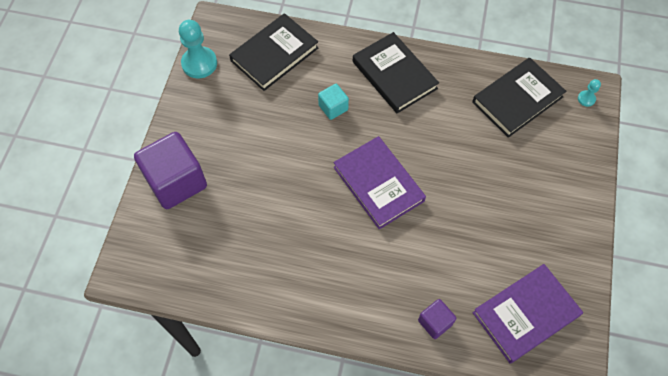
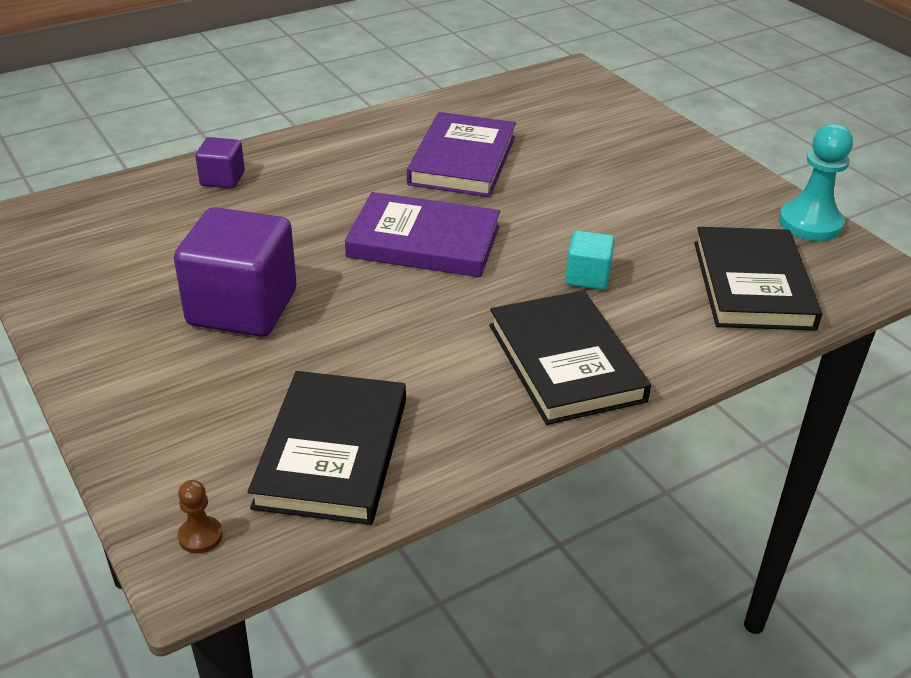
camera: 135 degrees right, 25 degrees down
purple cube [134,132,207,209] -> purple cube moved to [174,207,297,337]
black book [353,32,439,113] -> black book turned 60 degrees clockwise [489,290,651,425]
purple book [473,264,583,364] -> purple book moved to [407,112,516,197]
turquoise pawn [578,79,601,107] -> brown pawn [178,480,223,554]

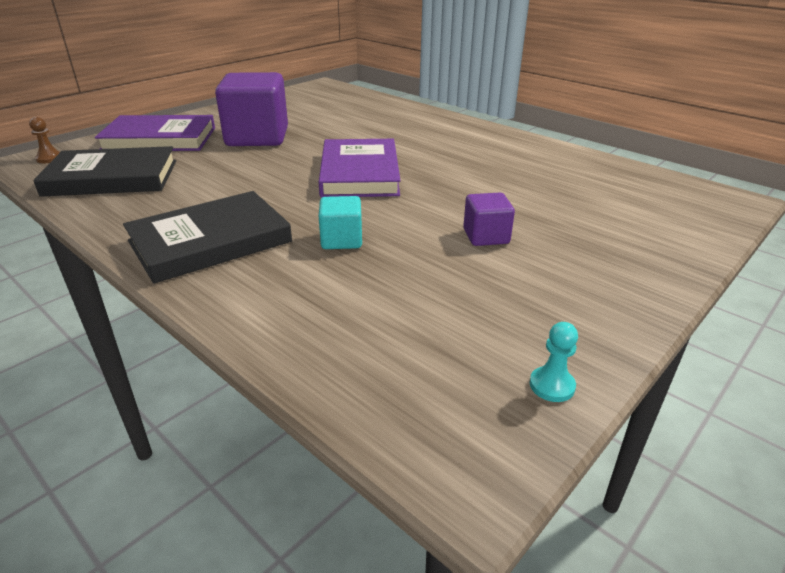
camera: 75 degrees right, 5 degrees down
purple cube [195,137,245,189] -> purple cube moved to [463,192,515,246]
purple book [407,112,516,197] -> purple book moved to [95,115,215,151]
black book [694,227,822,331] -> none
turquoise pawn [779,124,853,241] -> turquoise pawn [530,322,578,402], size x0.49

